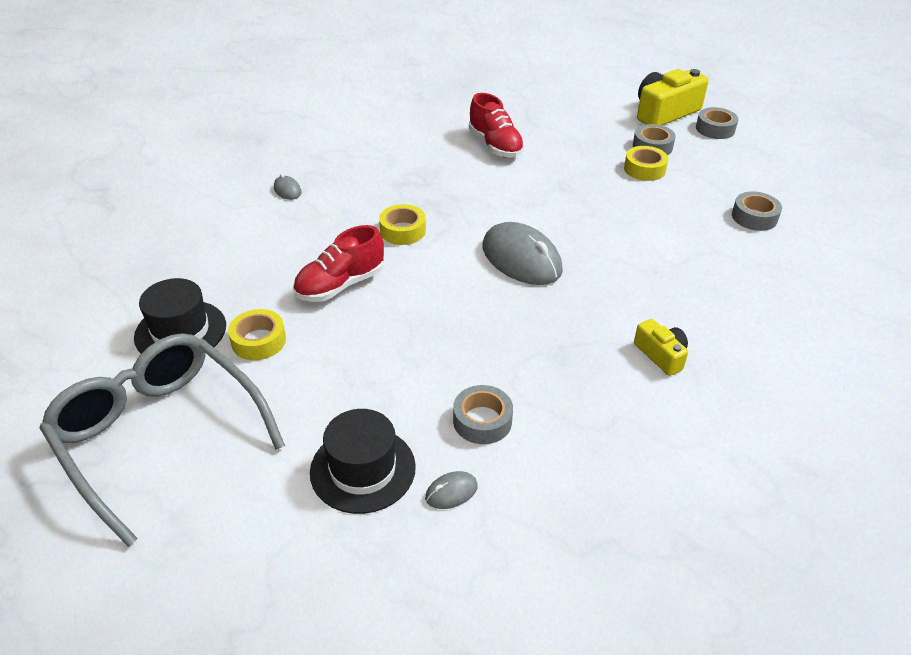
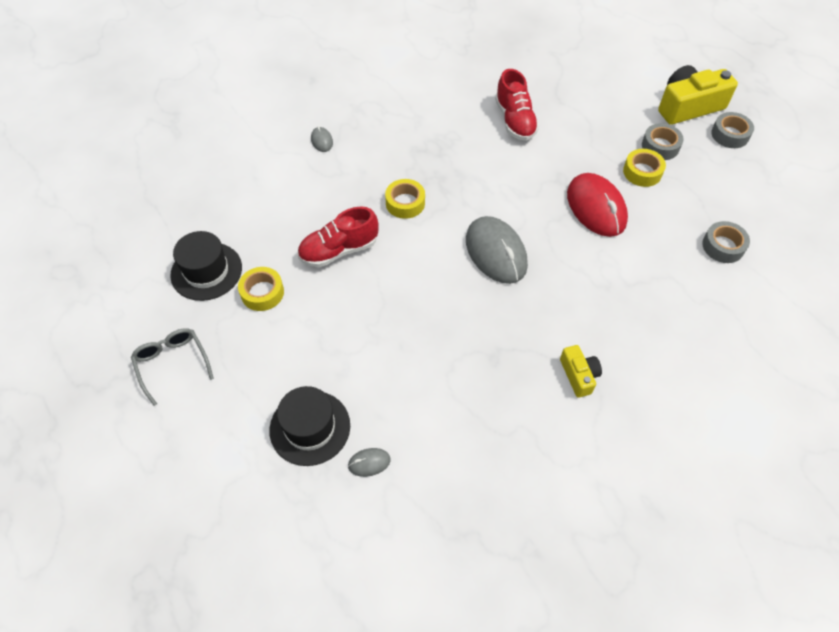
camera: 15 degrees right, 15 degrees up
grey glasses [40,333,285,547] -> grey glasses [131,328,214,406], size x0.49
grey tape [453,385,513,444] -> none
none -> red mouse [567,173,628,237]

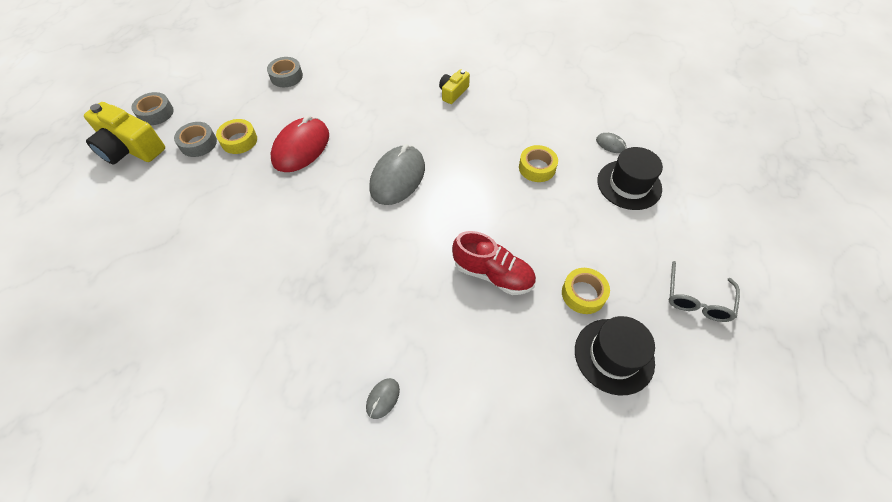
camera: 130 degrees left, 0 degrees up
yellow tape [385,179,425,219] -> yellow tape moved to [519,145,558,182]
red shoe [495,69,539,141] -> none

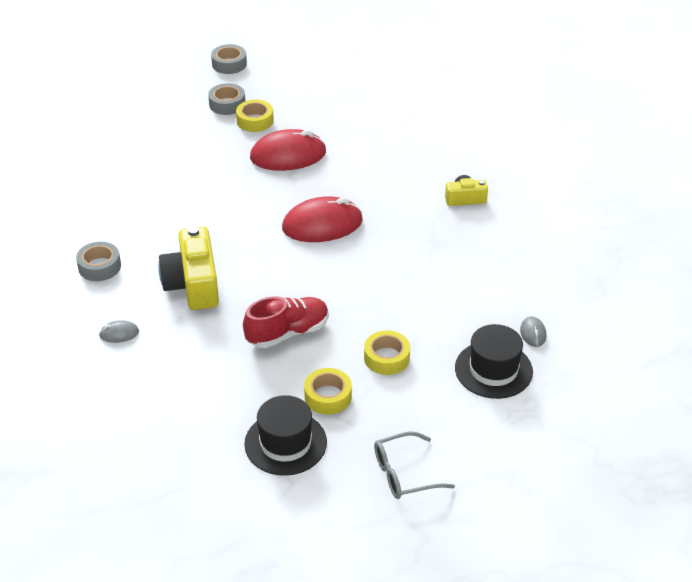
camera: 50 degrees right, 15 degrees down
yellow camera [84,102,165,165] -> yellow camera moved to [158,226,219,310]
grey tape [267,57,303,87] -> grey tape moved to [76,242,121,281]
grey mouse [369,144,425,205] -> red mouse [282,197,363,242]
red shoe [452,231,536,295] -> red shoe turned 105 degrees counterclockwise [243,296,329,348]
yellow tape [519,145,558,182] -> yellow tape moved to [364,330,410,375]

